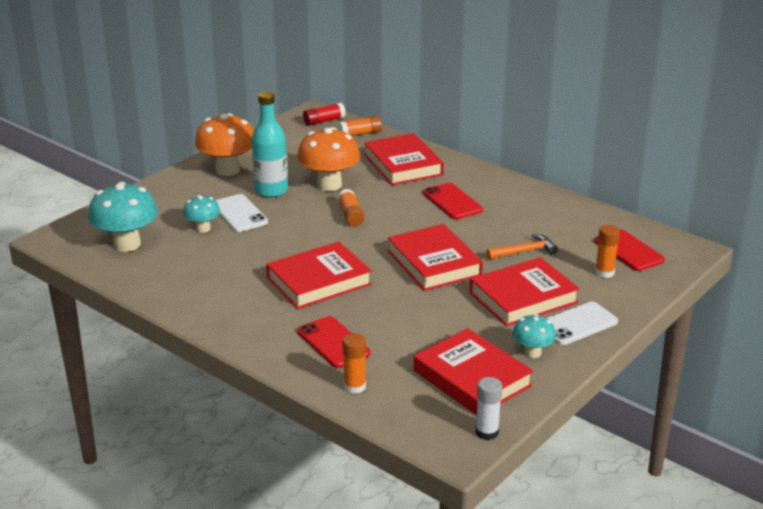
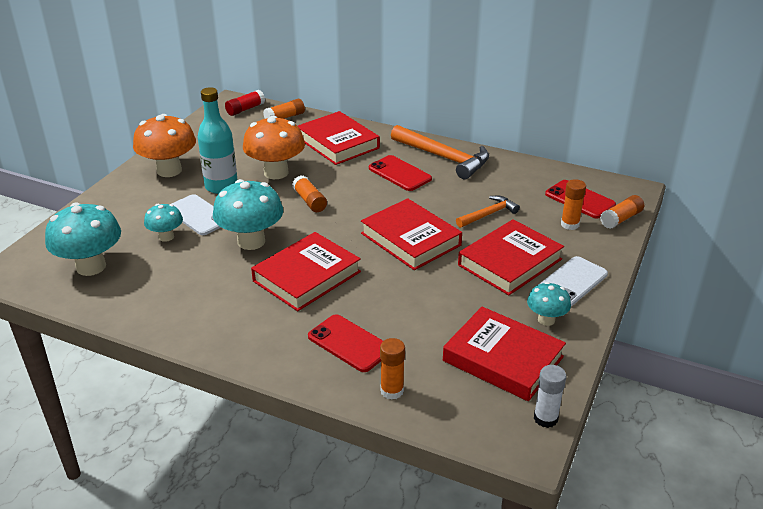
camera: 15 degrees left, 5 degrees up
none -> turquoise mushroom [213,179,283,250]
none -> orange hammer [391,125,489,179]
none -> orange glue stick [600,195,644,229]

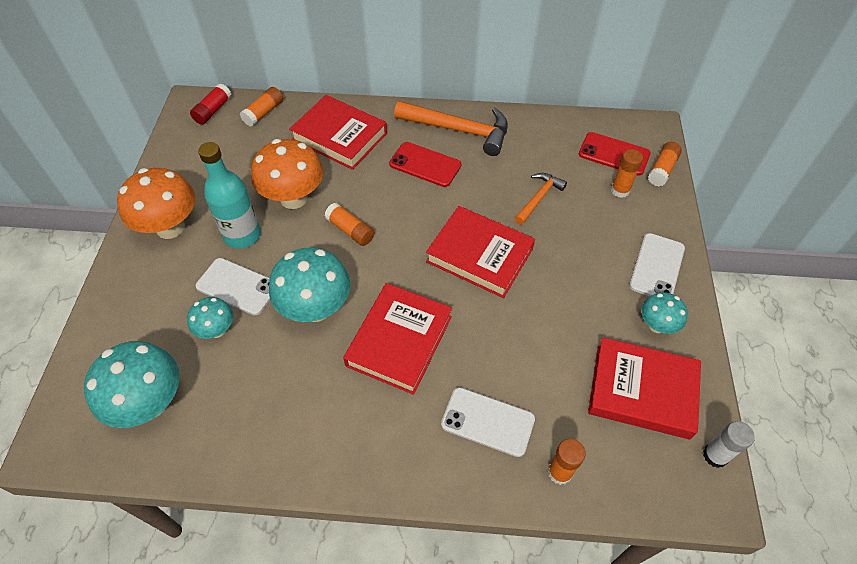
camera: 20 degrees left, 20 degrees up
red phone [308,314,383,372] -> white phone [441,387,535,457]
red book [458,219,564,295] -> none

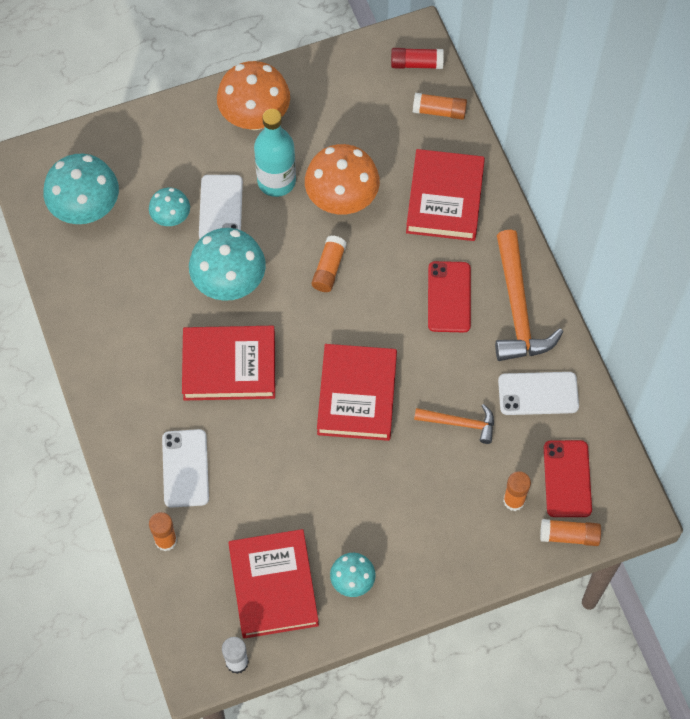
camera: 65 degrees right, 10 degrees up
white phone [629,233,685,296] -> white phone moved to [498,372,579,415]

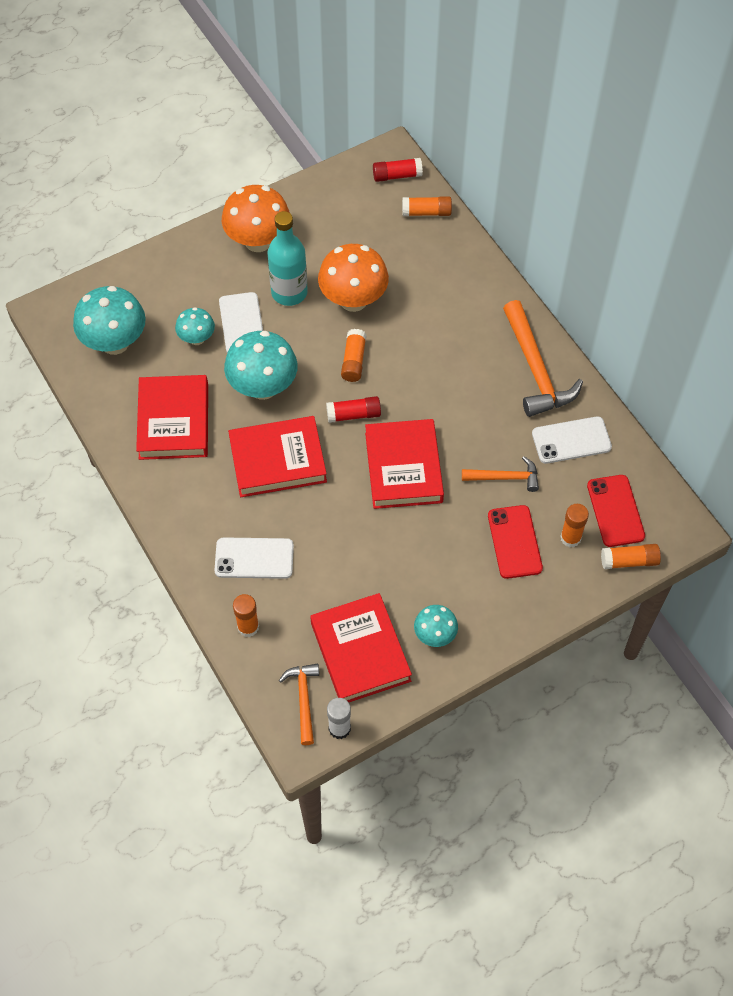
camera: 10 degrees left, 5 degrees down
white phone [162,429,209,508] -> white phone turned 75 degrees counterclockwise [215,537,294,579]
red book [406,149,485,241] -> red book moved to [136,375,208,460]
red phone [428,261,471,332] -> red phone moved to [488,505,543,579]
none -> orange hammer [279,663,319,745]
none -> red glue stick [326,396,381,423]

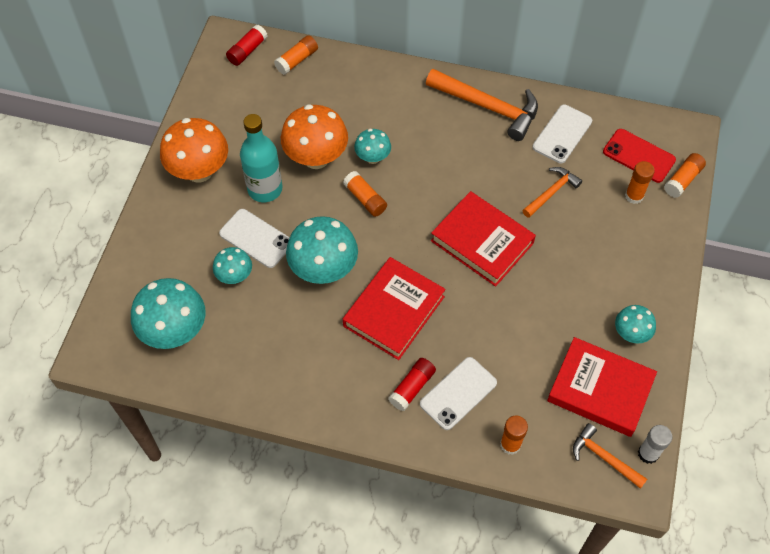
camera: 45 degrees left, 0 degrees up
red book [136,375,208,460] -> none
red glue stick [326,396,381,423] -> red glue stick moved to [388,358,436,411]
red phone [488,505,543,579] -> none
none -> turquoise mushroom [354,129,391,164]

